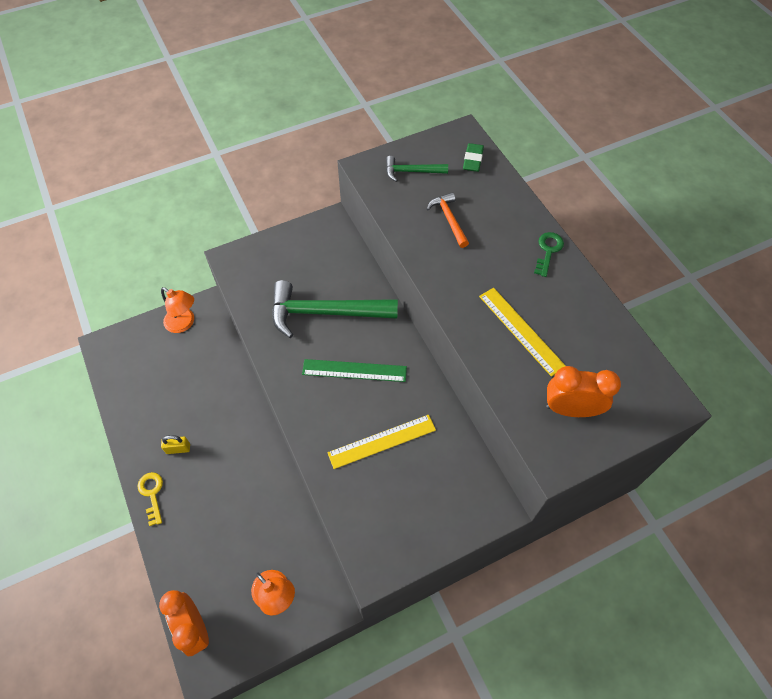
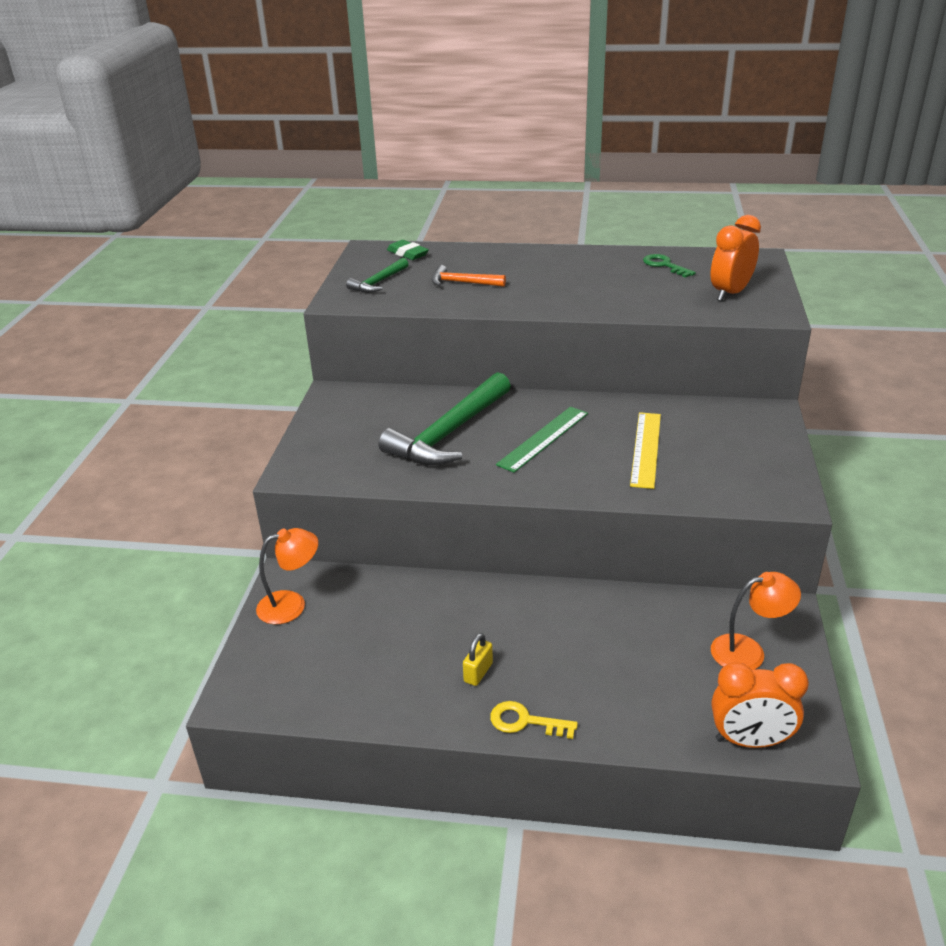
camera: 55 degrees left, 25 degrees down
yellow ruler [479,288,566,377] -> none
green key [534,232,564,277] -> green key moved to [643,254,696,278]

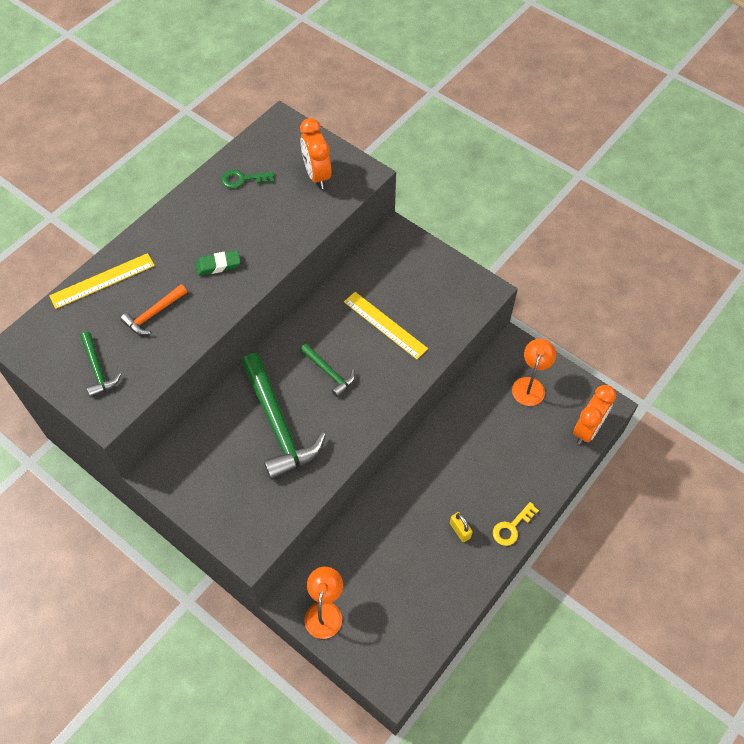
camera: 60 degrees left, 25 degrees up
green eraser [387,240,429,260] -> green eraser moved to [195,250,241,276]
green ruler [496,407,588,473] -> green hammer [300,344,355,397]
none -> yellow ruler [49,253,155,309]

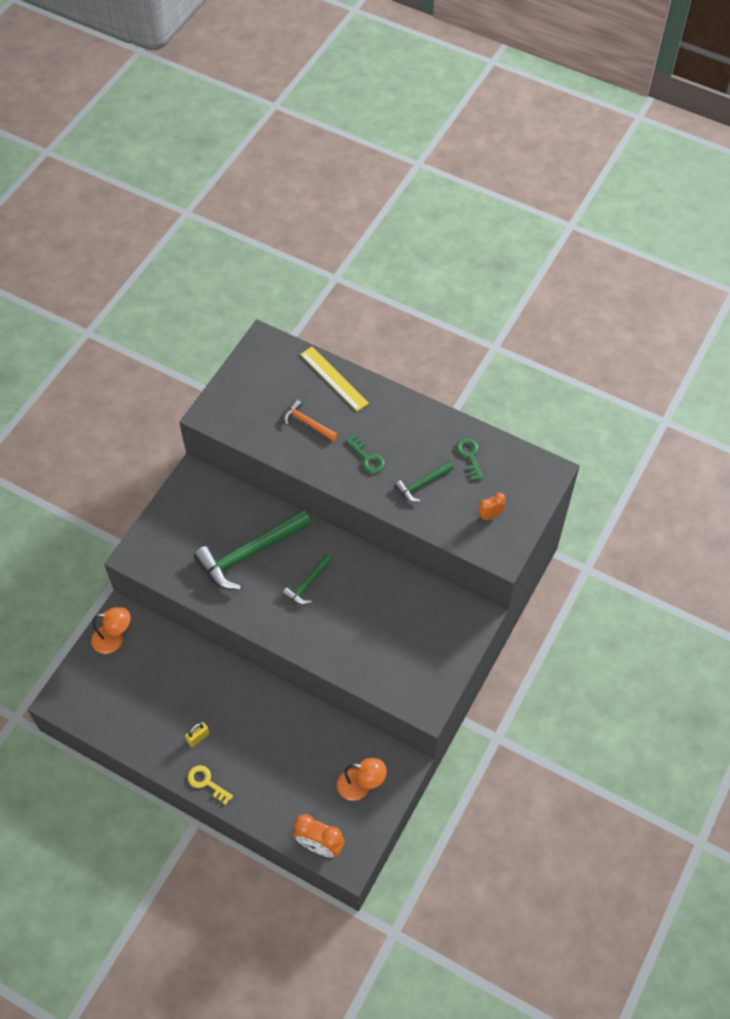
camera: 80 degrees right, 0 degrees up
green hammer [80,332,121,397] -> green hammer moved to [395,462,454,502]
green eraser [195,250,241,276] -> green key [346,435,385,473]
orange clock [300,118,332,189] -> orange clock [478,492,505,521], size x0.57
yellow ruler [344,292,428,359] -> none

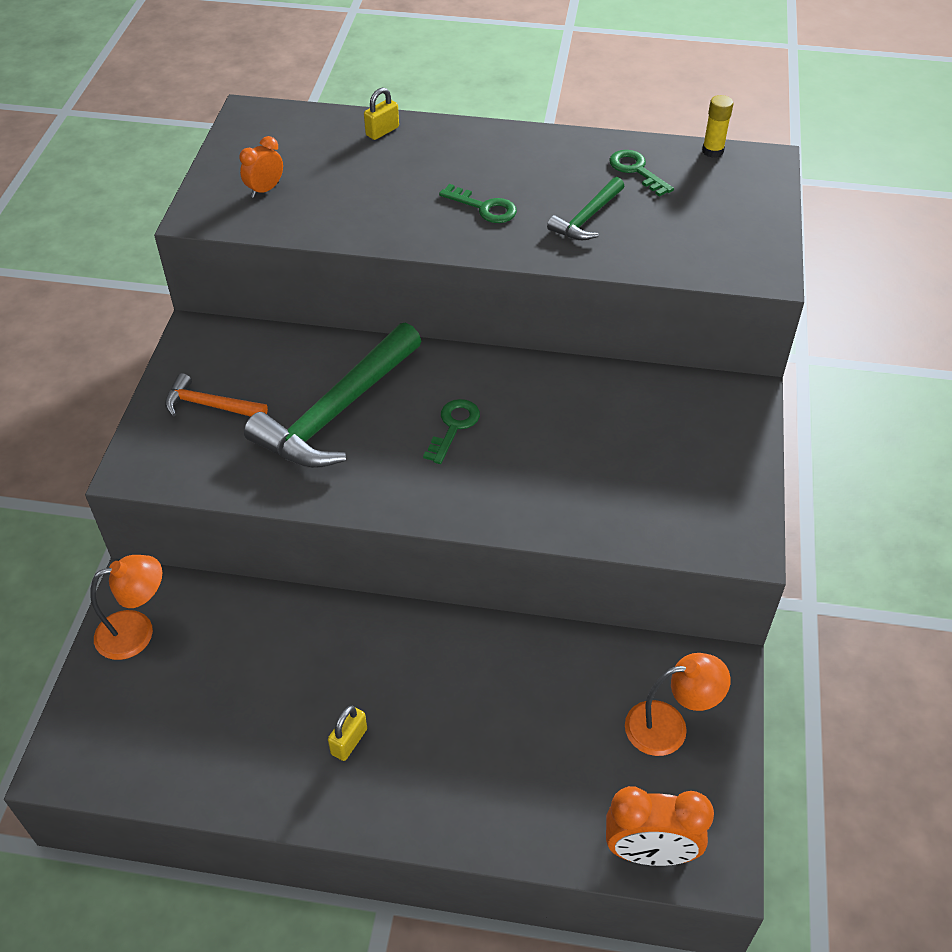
camera: 20 degrees left, 10 degrees down
yellow key [188,765,233,805] -> none
green hammer [282,554,332,605] -> green key [423,399,480,464]
orange hammer [283,399,338,441] -> orange hammer moved to [165,373,268,417]
yellow ruler [300,347,369,411] -> yellow padlock [364,87,399,140]
orange clock [478,492,505,521] -> orange clock moved to [239,136,283,198]
none -> yellow glue stick [702,95,733,158]

